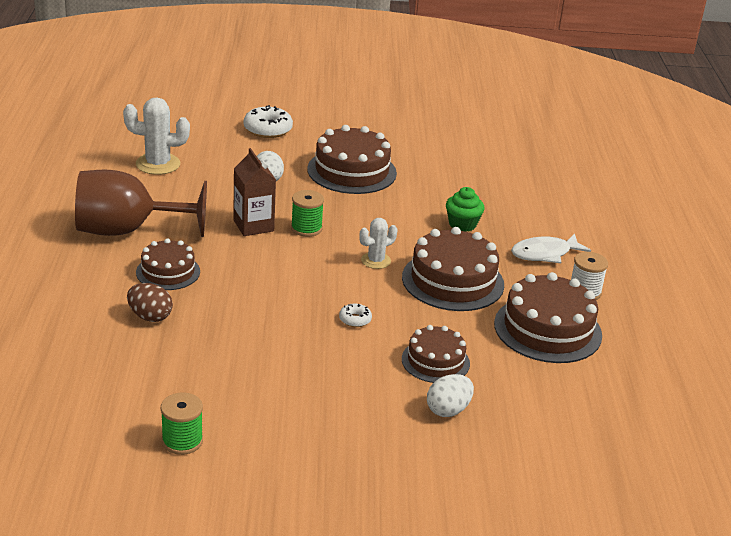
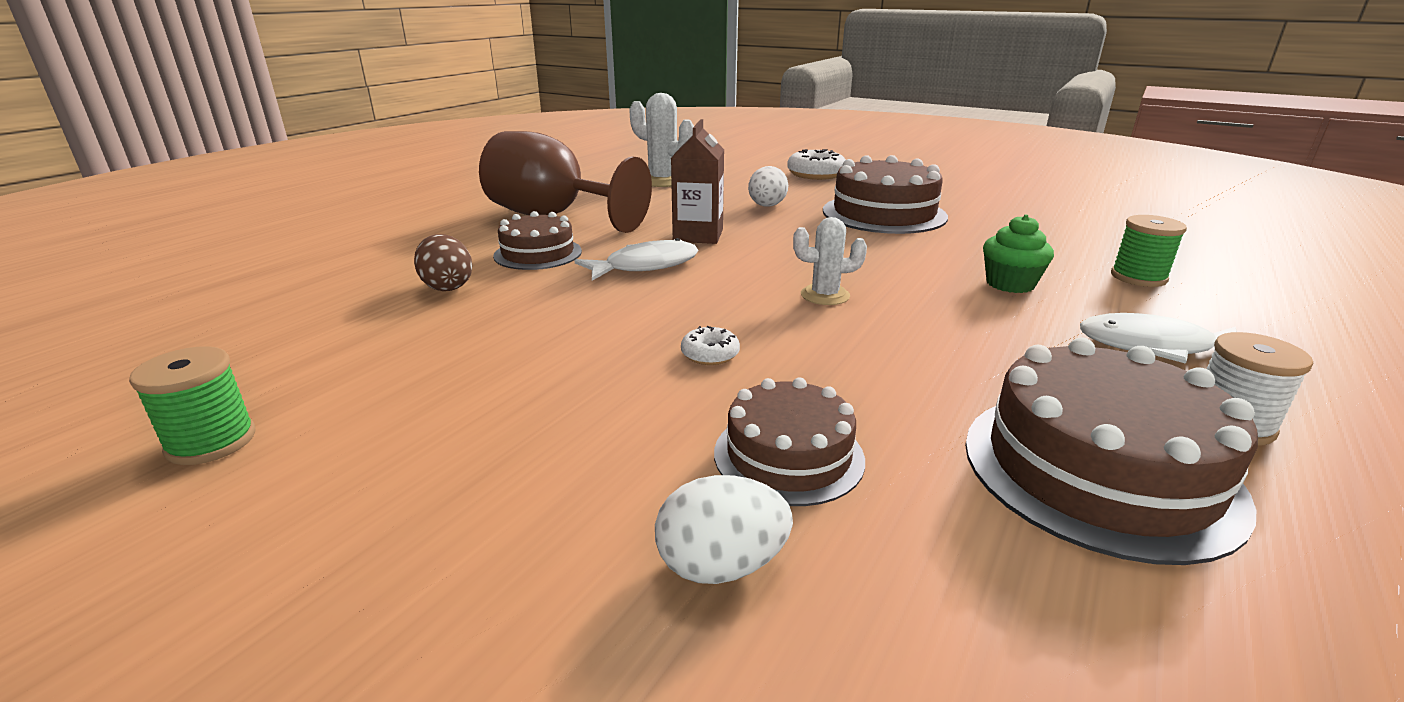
camera: 35 degrees right, 5 degrees down
green spool [291,190,324,237] -> green spool moved to [1111,215,1187,287]
brown cake [402,227,504,311] -> none
none -> white fish [574,238,698,281]

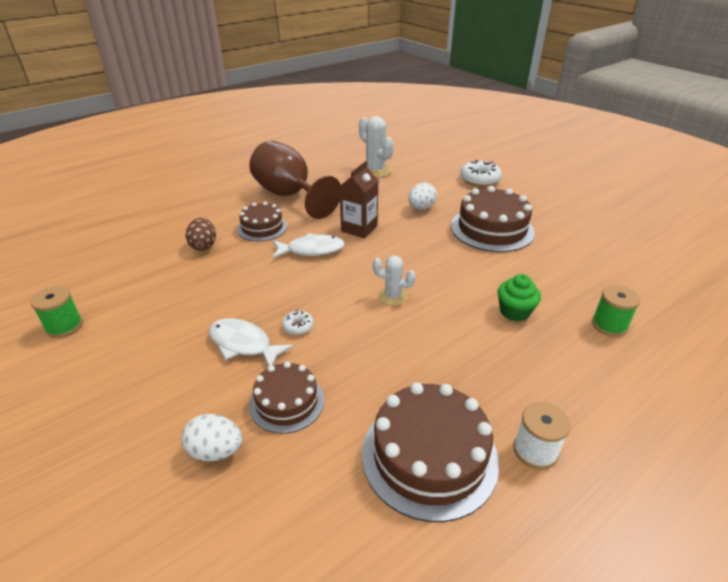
camera: 20 degrees right, 10 degrees up
white fish [1080,313,1237,364] -> white fish moved to [209,319,294,366]

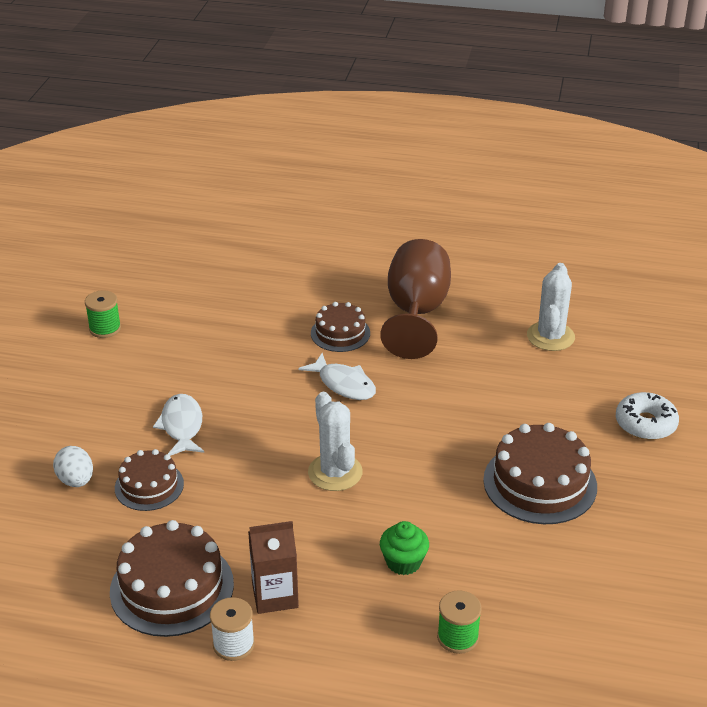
camera: 50 degrees right, 0 degrees up
brown egg [186,218,216,251] -> none
white donut [282,310,314,335] -> none
brown carton [340,161,378,238] -> brown carton moved to [248,521,299,614]
white cactus [373,256,416,305] -> white cactus [308,392,363,491], size x1.63
white egg [408,183,437,210] -> none

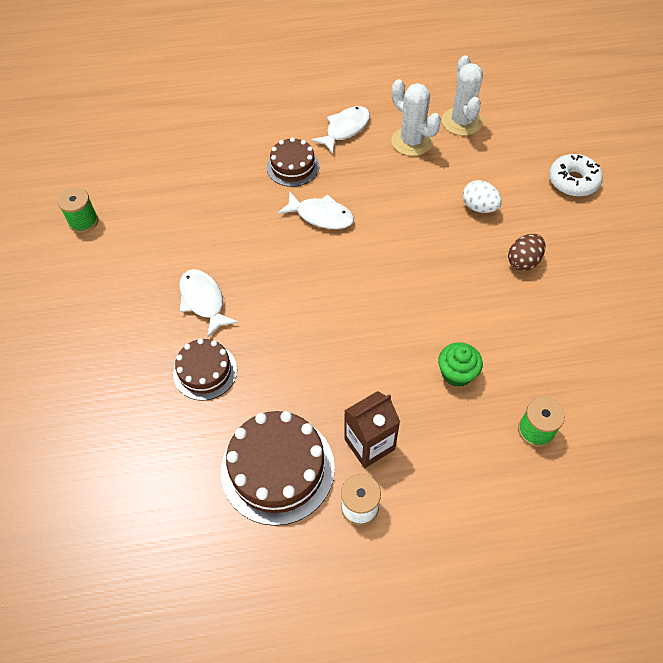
camera: 20 degrees left, 20 degrees up
white egg [53,446,93,487] -> white egg moved to [463,180,502,213]
white cactus [308,392,363,491] -> white cactus moved to [391,79,441,156]
brown goblet [380,239,451,359] -> white fish [311,106,370,154]
brown cake [483,423,597,524] -> brown egg [508,234,545,271]

